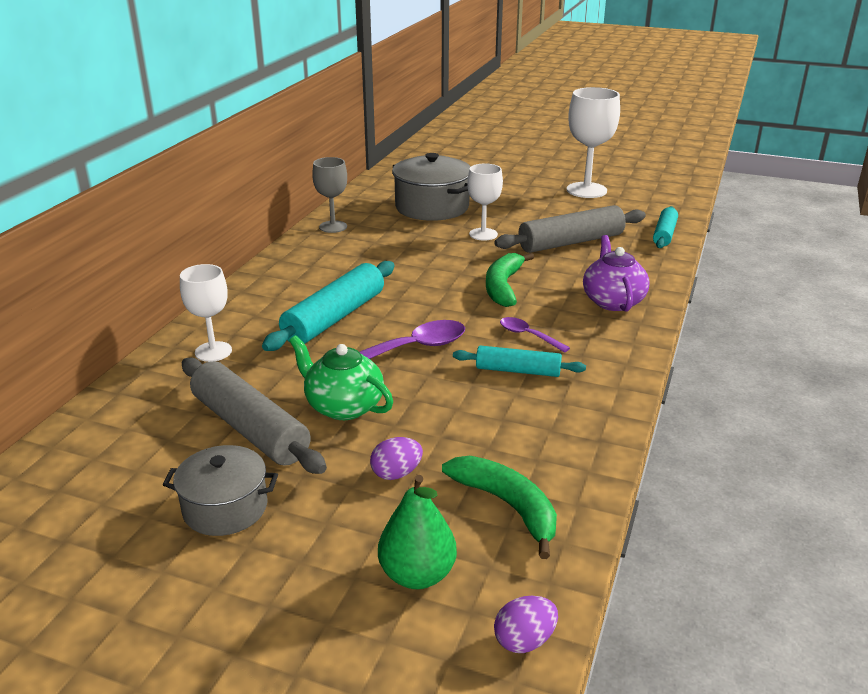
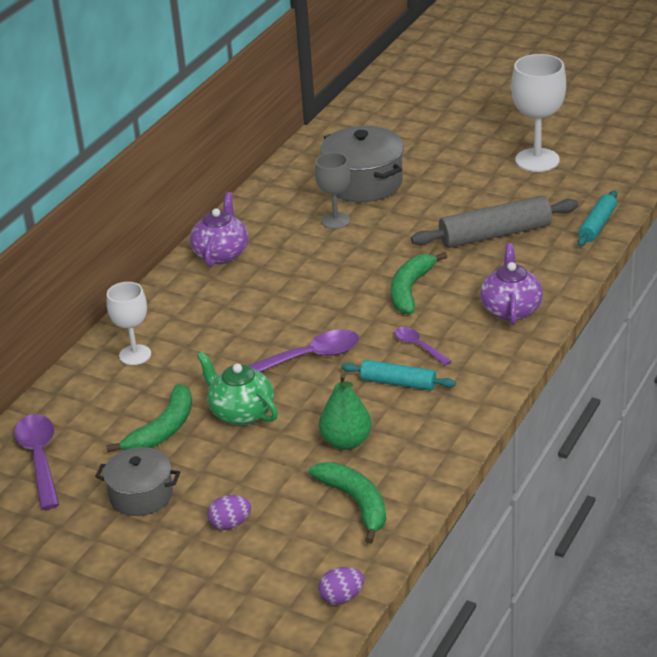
camera: 10 degrees right, 5 degrees up
grey rolling pin [182,358,327,474] -> green banana [106,384,192,452]
turquoise rolling pin [262,261,395,351] -> none
grey goblet [312,157,347,233] -> grey goblet moved to [315,152,350,229]
purple egg [370,437,423,480] -> purple egg moved to [207,495,251,530]
green pear [378,475,457,589] -> green pear moved to [319,373,372,450]
white goblet [467,163,503,241] -> none
none -> purple spoon [14,414,59,510]
none -> purple teapot [190,192,248,267]

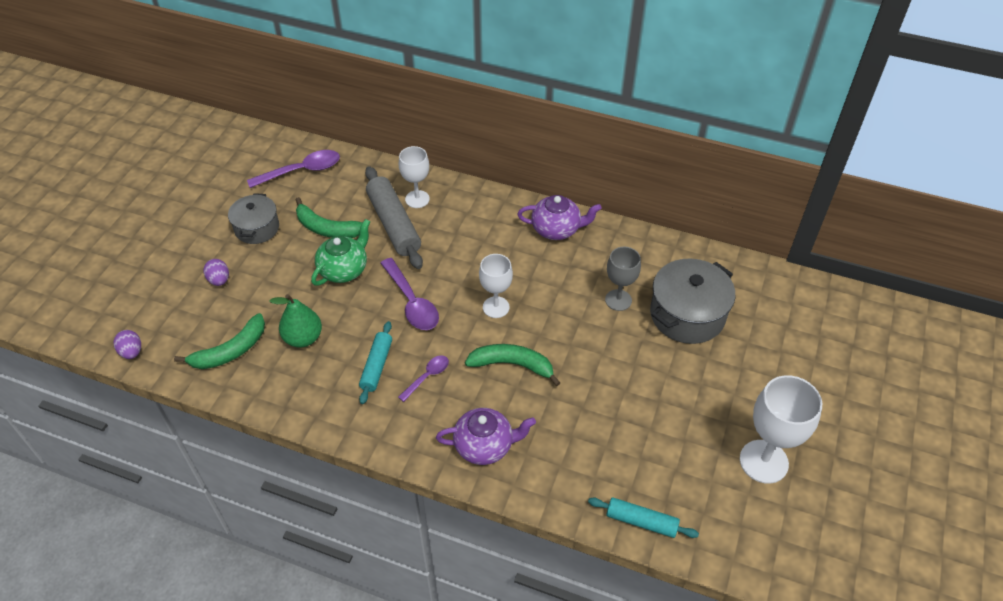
camera: 80 degrees right, 15 degrees up
grey rolling pin [411,196,579,248] -> grey rolling pin moved to [365,166,423,269]
none -> white goblet [479,254,513,318]

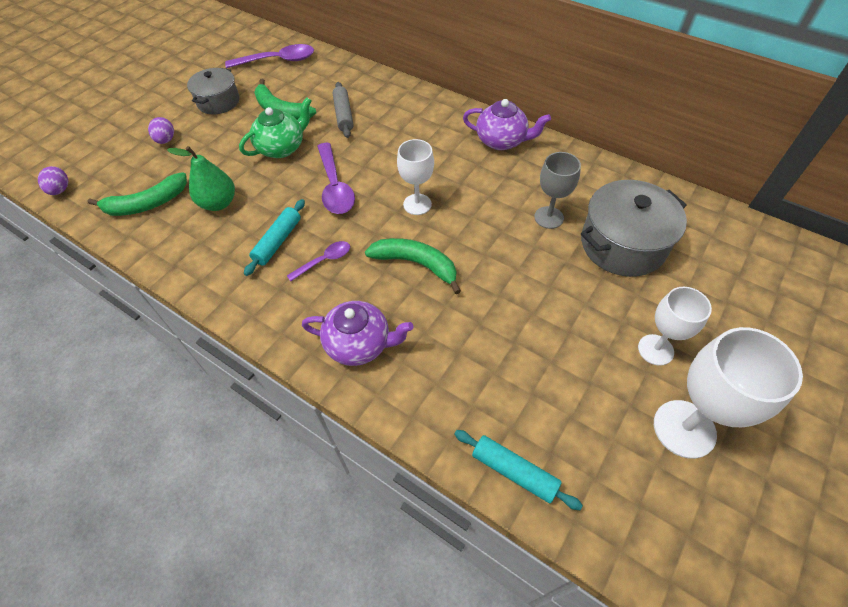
camera: 15 degrees right, 5 degrees up
grey rolling pin [365,166,423,269] -> grey rolling pin [333,82,354,138], size x0.59
white goblet [399,146,430,208] -> white goblet moved to [638,287,712,366]

